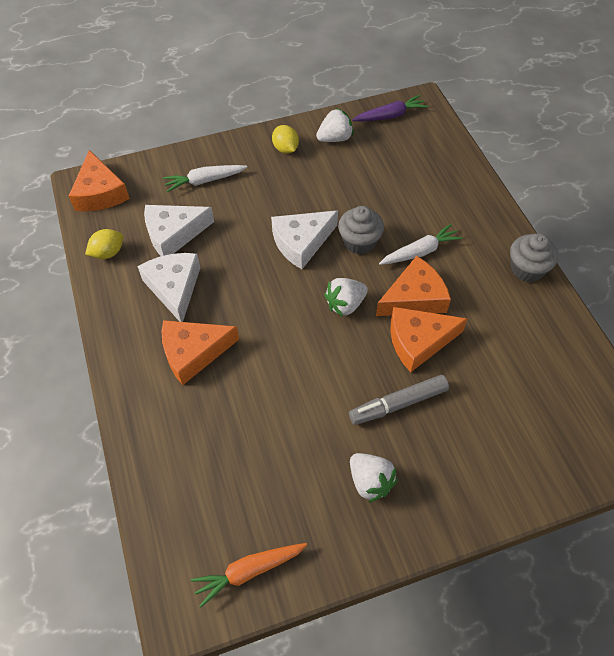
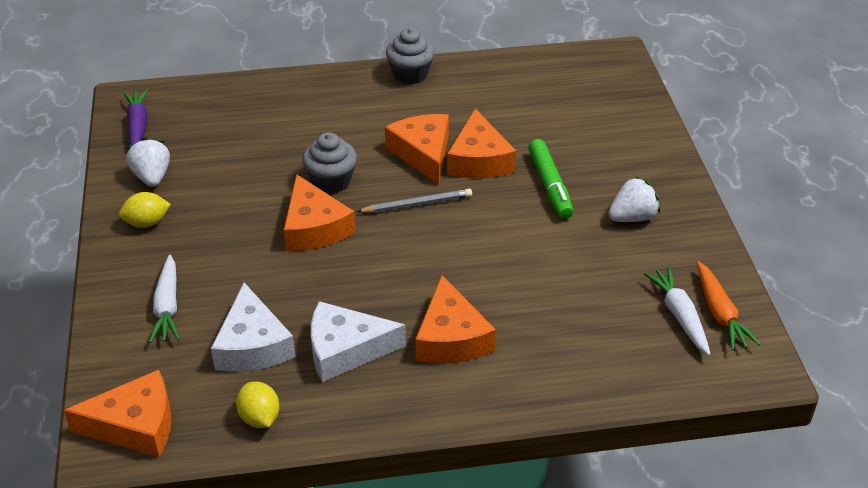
camera: 80 degrees left, 15 degrees down
white cheese [271,210,338,269] -> orange cheese [284,174,356,251]
white strawberry [324,278,368,317] -> grey pencil [356,189,472,213]
grey marker [349,375,449,425] -> green marker [528,139,574,219]
white carrot [379,224,463,265] -> white carrot moved to [643,267,711,356]

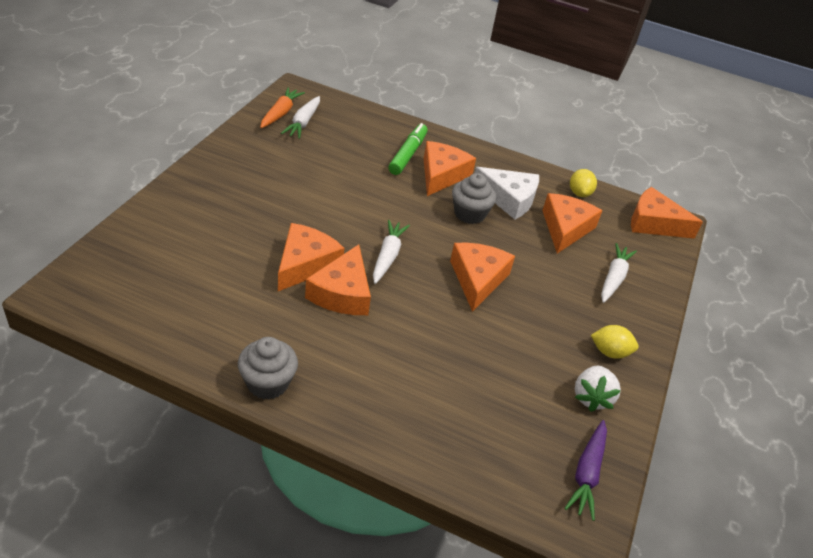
camera: 155 degrees left, 0 degrees up
white cheese [211,283,296,372] -> orange cheese [542,193,602,253]
grey cupcake [302,132,357,193] -> grey cupcake moved to [452,173,497,224]
grey pencil [356,189,472,213] -> white carrot [373,220,410,284]
green marker [528,139,574,219] -> green marker moved to [388,123,428,175]
white strawberry [609,177,660,222] -> none

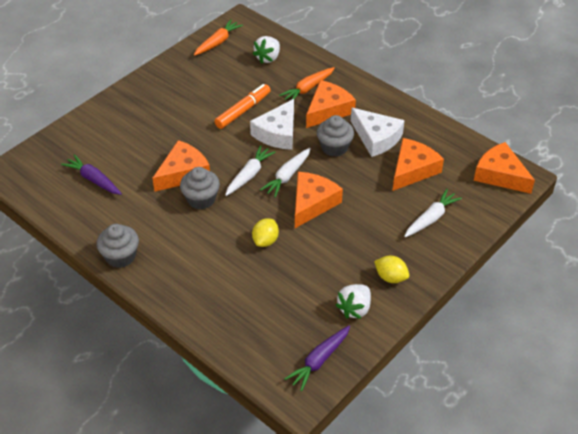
camera: 25 degrees right, 5 degrees up
white carrot [281,96,320,139] -> white carrot moved to [260,148,311,198]
orange cheese [305,244,371,315] -> grey cupcake [180,167,220,210]
green marker [388,123,428,175] -> orange carrot [279,67,335,100]
yellow lemon [570,169,597,197] -> yellow lemon moved to [252,218,279,247]
none -> purple carrot [61,154,122,195]
none -> orange marker [214,84,271,129]
none -> white cheese [250,99,294,150]
none -> white strawberry [253,36,280,63]

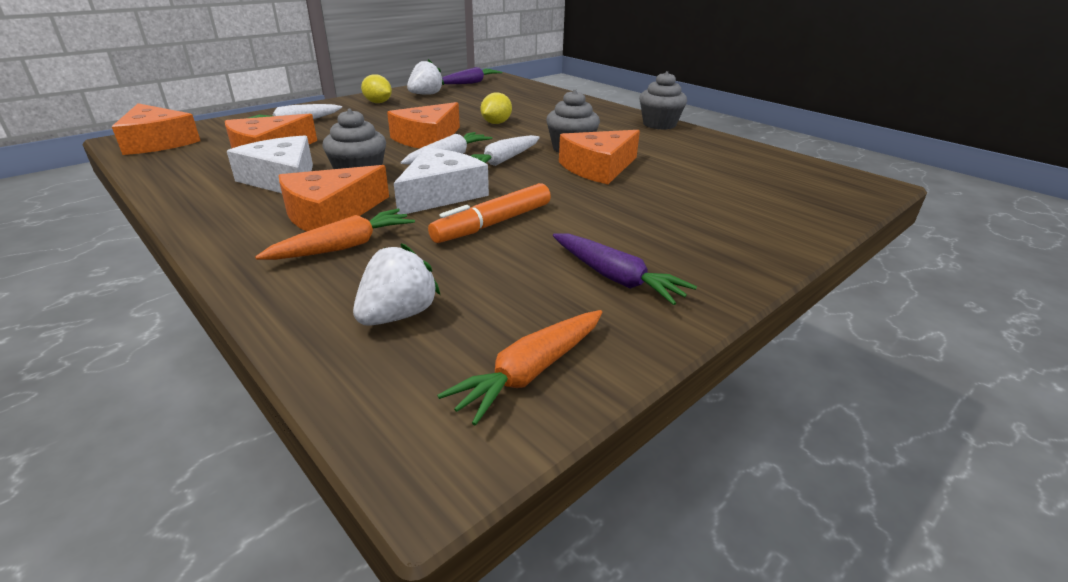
camera: 175 degrees left, 15 degrees down
purple carrot [61,154,122,195] -> purple carrot moved to [553,233,697,305]

